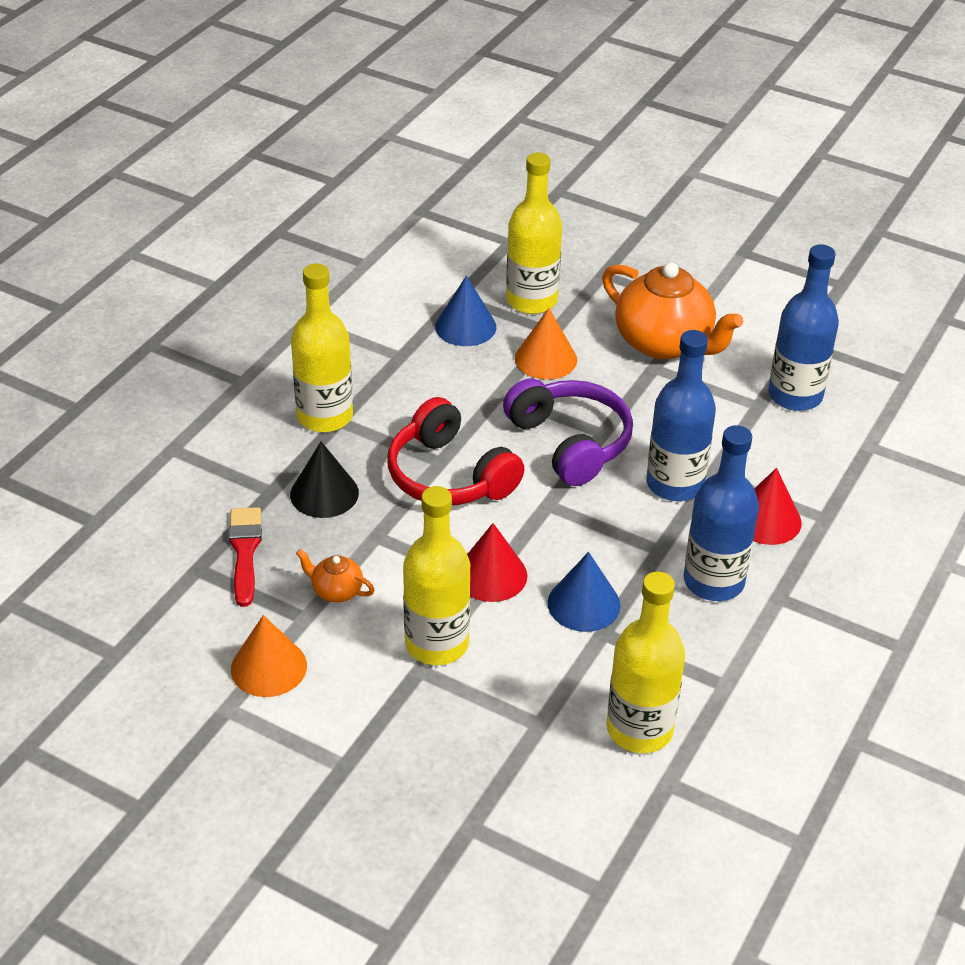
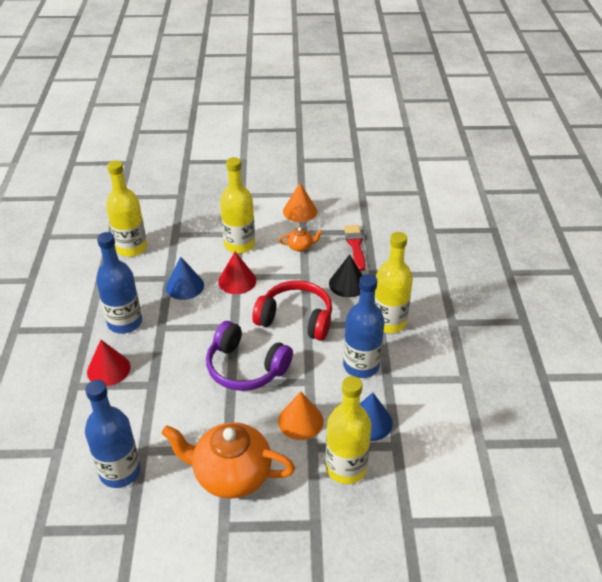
camera: 150 degrees right, 0 degrees up
red brush [229,507,262,607] -> red brush turned 150 degrees counterclockwise [344,225,365,271]
blue bottle [646,330,716,501] -> blue bottle moved to [343,274,385,378]

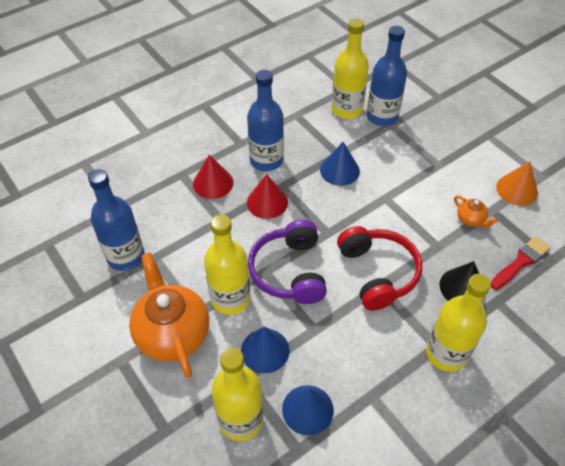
camera: 55 degrees right, 10 degrees up
red cone [218,252,256,294] -> red cone moved to [247,174,288,219]
yellow bottle [220,157,255,253] -> yellow bottle moved to [204,214,250,315]
orange cone [278,392,324,440] -> blue cone [241,327,290,373]
blue bottle [343,274,385,378] -> blue bottle moved to [367,26,407,126]

